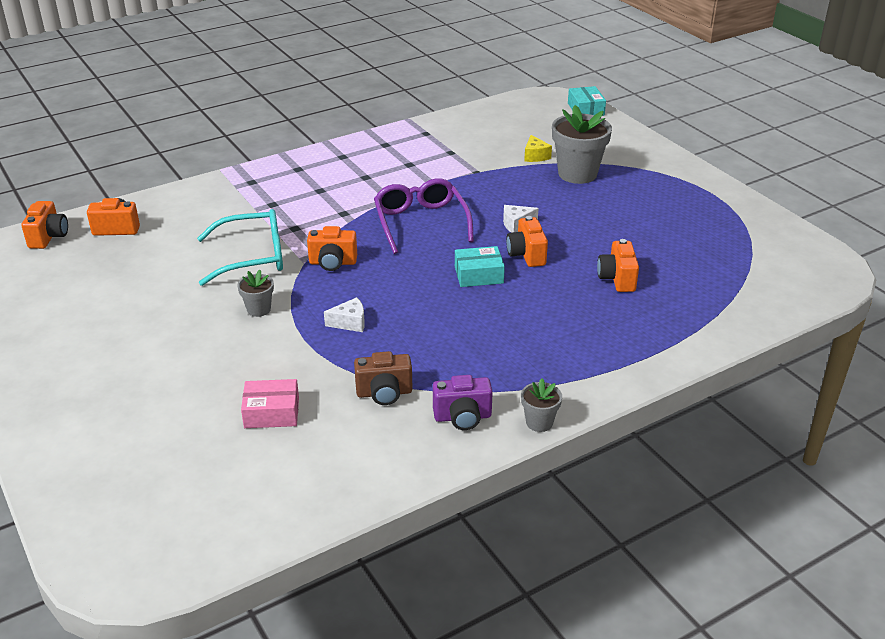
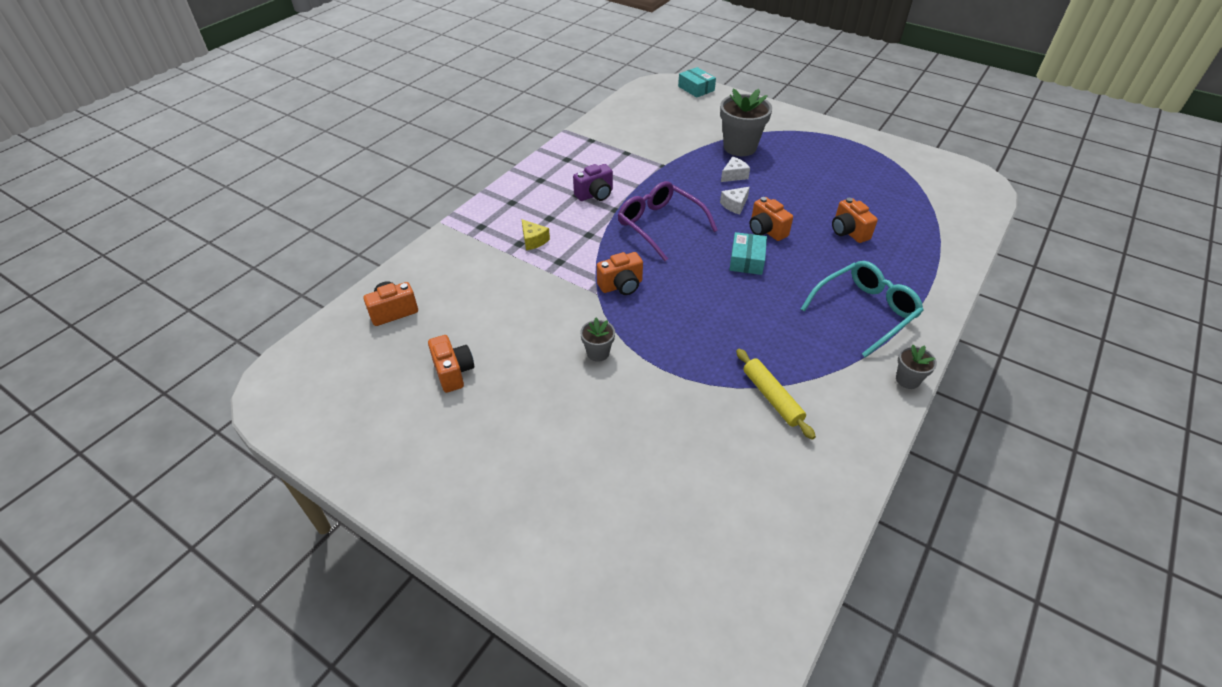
camera: 25 degrees left, 10 degrees up
orange camera [21,201,68,249] -> orange camera moved to [428,335,474,393]
turquoise glasses [197,209,283,286] -> turquoise glasses moved to [801,261,924,358]
pink box [241,379,299,428] -> none
white cheese [324,297,365,332] -> white cheese moved to [721,157,750,182]
brown camera [354,351,412,405] -> yellow rolling pin [736,349,816,440]
purple camera [433,375,493,430] -> purple camera moved to [573,164,613,201]
turquoise box [455,246,505,287] -> turquoise box turned 45 degrees counterclockwise [730,232,767,275]
yellow cheese [524,135,552,162] -> yellow cheese moved to [522,220,550,250]

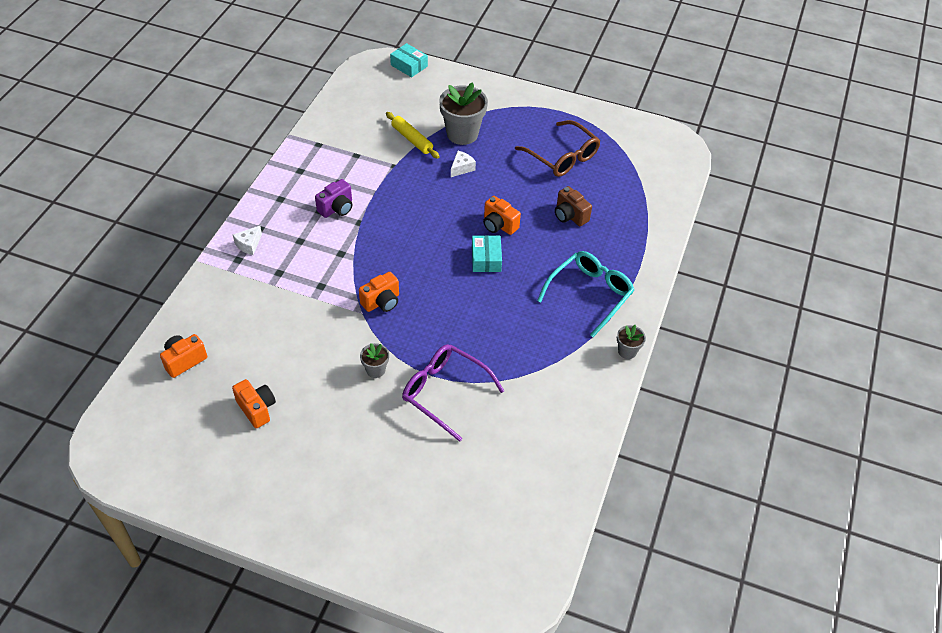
camera: 15 degrees left, 5 degrees up
yellow cheese [522,220,550,250] -> none
purple glasses [618,181,718,261] -> purple glasses moved to [402,344,504,442]
white cheese [720,187,750,214] -> white cheese moved to [233,226,262,255]
yellow rolling pin [736,349,816,440] -> yellow rolling pin moved to [386,112,439,159]
orange camera [832,198,878,243] -> brown camera [555,186,592,226]
none -> brown glasses [515,120,600,177]

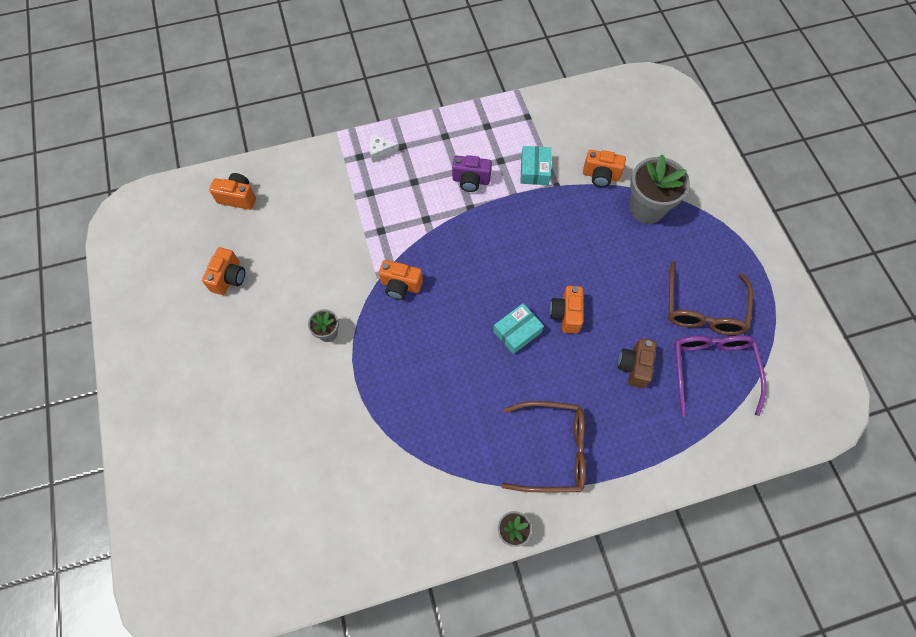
camera: 55 degrees right, 15 degrees up
yellow rolling pin [386,112,439,159] -> orange camera [583,150,626,187]
turquoise box [390,43,428,78] -> turquoise box moved to [520,146,551,185]
purple glasses [402,344,504,442] -> purple glasses moved to [674,335,767,417]
white cheese [451,151,476,177] -> none
turquoise glasses [537,251,634,337] -> brown glasses [501,401,586,493]

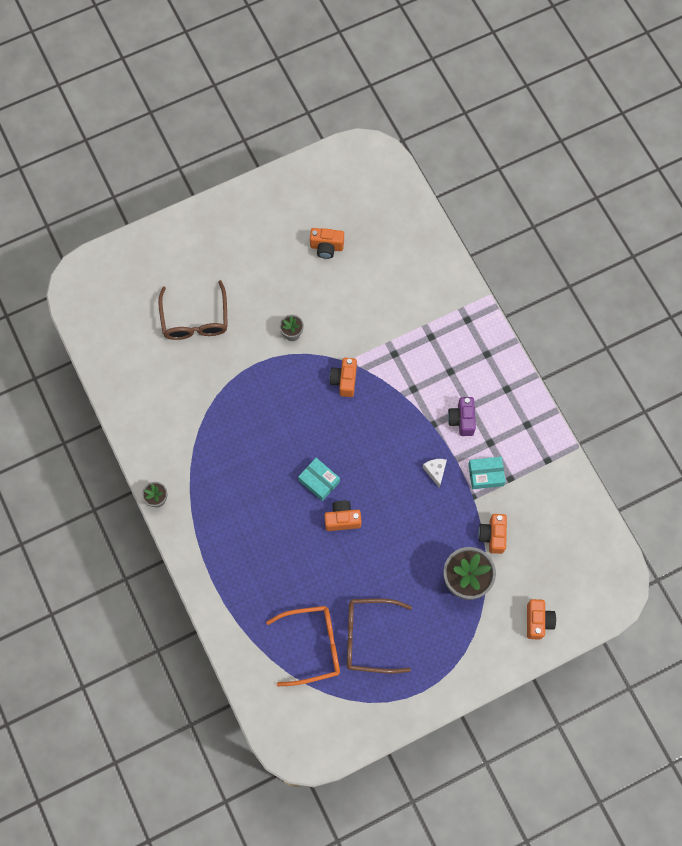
camera: 80 degrees right, 5 degrees up
orange camera [209,173,256,210] -> orange camera moved to [527,599,556,640]
white cheese [369,134,399,163] -> white cheese moved to [422,459,447,488]
brown glasses [501,401,586,493] -> brown glasses moved to [158,280,228,340]
brown camera [618,338,657,388] -> none
purple glasses [674,335,767,417] -> orange glasses [266,606,340,686]

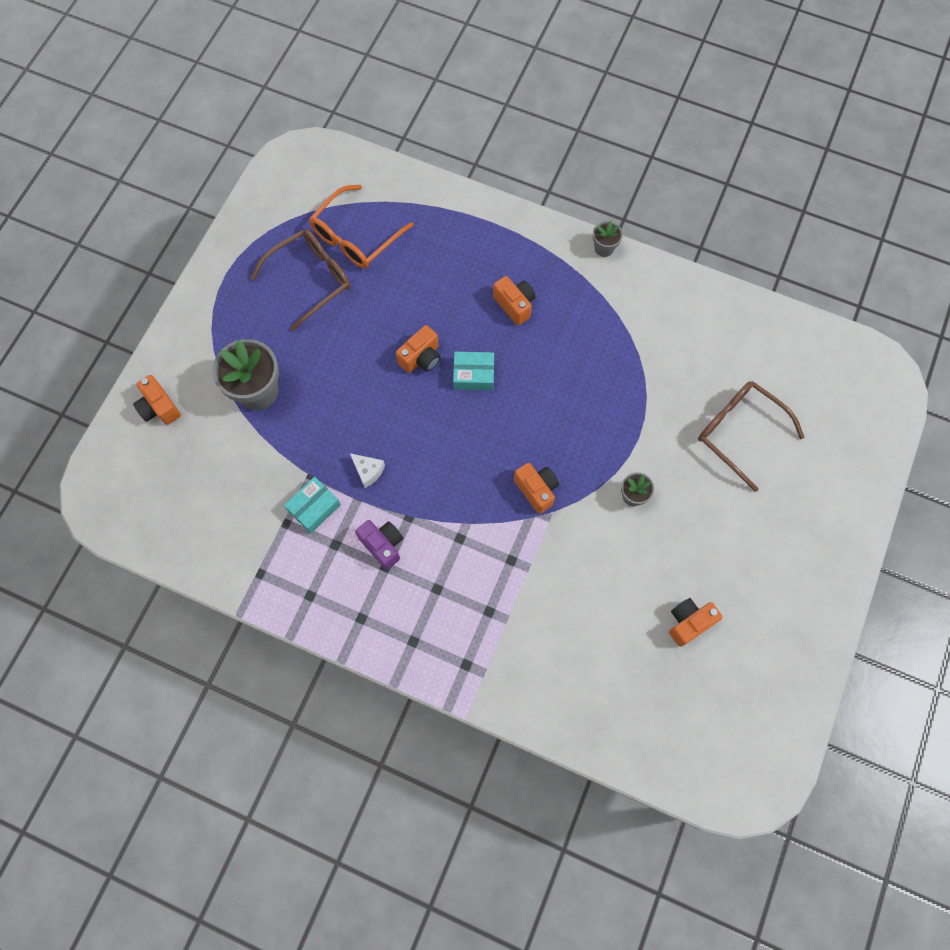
camera: 140 degrees right, 0 degrees up
orange camera [478,514,507,554] -> orange camera moved to [493,276,536,325]

